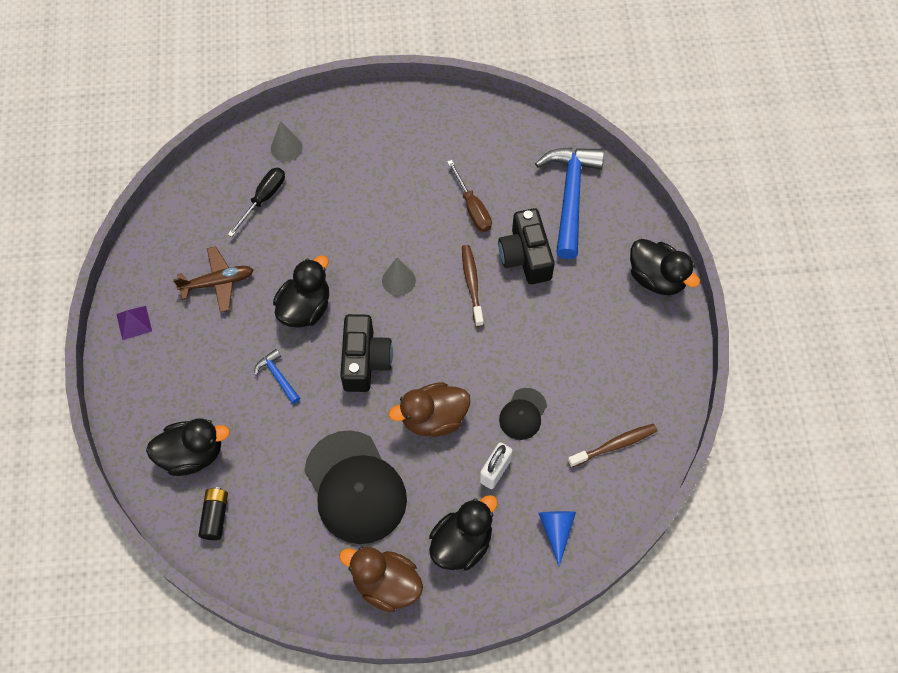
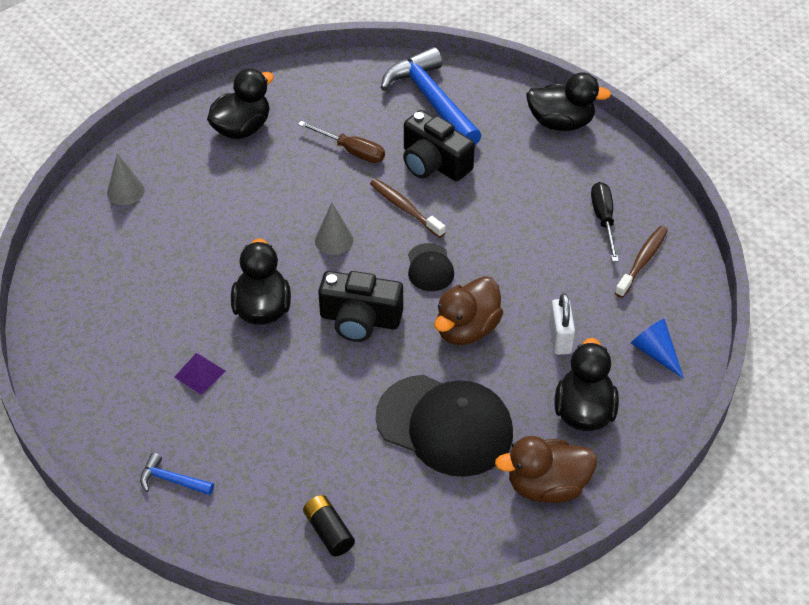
camera: 35 degrees left, 15 degrees down
purple pyramid [116,306,152,340] -> purple pyramid moved to [174,353,226,395]
black duck [146,418,230,476] -> black duck moved to [207,69,274,139]
brown plane [173,246,253,312] -> none
black screwdriver [228,167,285,237] -> black screwdriver moved to [591,182,619,262]
blue hammer [254,349,300,404] -> blue hammer moved to [140,453,214,495]
black camera [340,314,393,392] -> black camera turned 135 degrees clockwise [318,271,403,342]
black cap [499,388,547,440] -> black cap moved to [408,243,454,291]

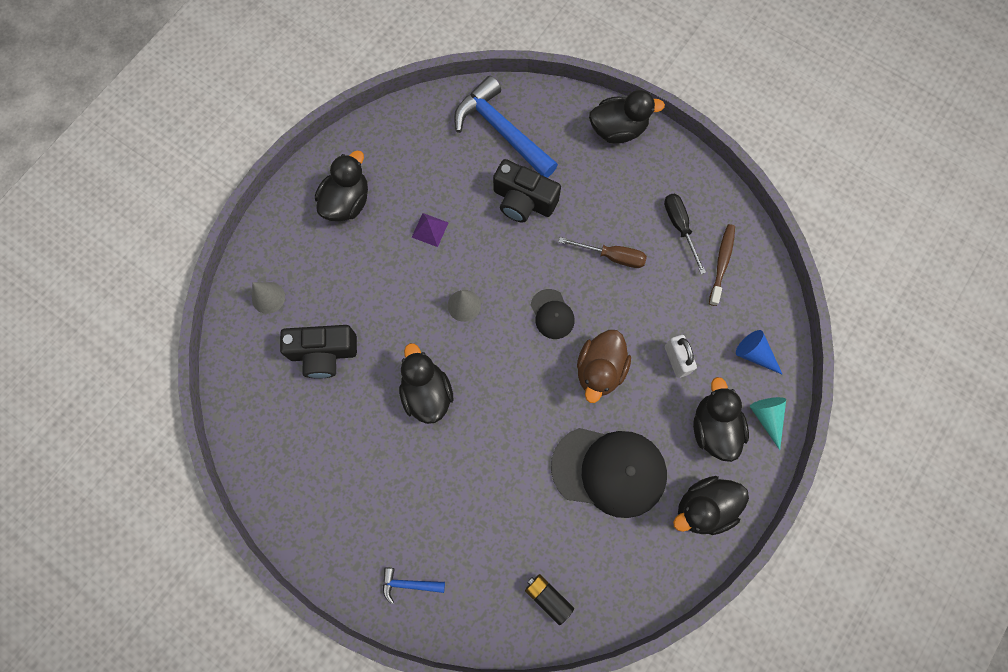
camera: 15 degrees left, 25 degrees up
purple pyramid [174,353,226,395] -> purple pyramid moved to [412,213,449,247]
brown screwdriver [298,121,385,163] -> brown screwdriver moved to [559,237,647,268]
black camera [318,271,403,342] -> black camera moved to [280,325,357,379]
brown toothbrush [370,179,445,238] -> none
brown duck [495,436,597,503] -> black duck [673,476,749,535]
none -> turquoise cone [750,397,786,450]

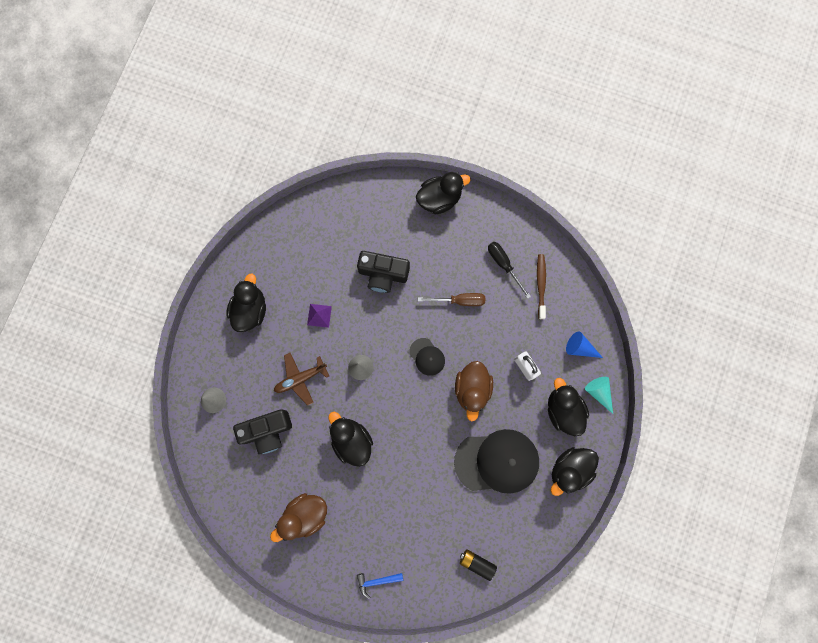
camera: 15 degrees left, 5 degrees up
blue hammer [454,76,558,178] -> none
none -> brown duck [270,493,327,542]
none -> brown plane [274,353,329,406]

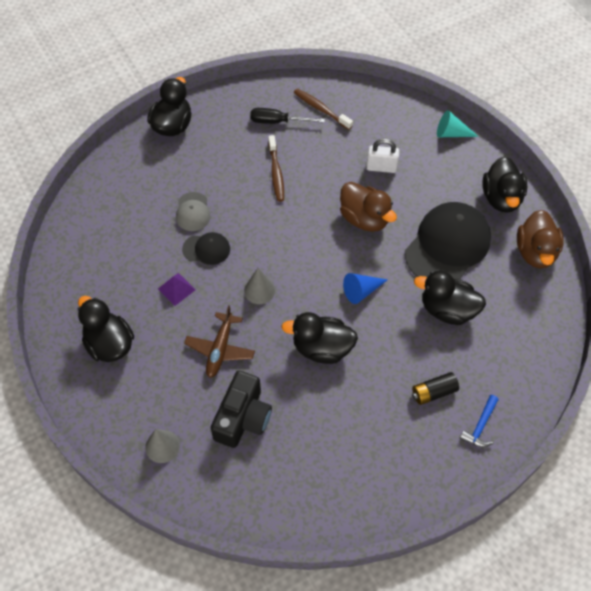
camera: 50 degrees left, 20 degrees down
brown duck [270,493,327,542] -> brown duck moved to [517,210,564,269]
black camera [357,251,410,293] -> grey cap [176,192,211,231]
black cap [409,338,445,376] -> black cap moved to [182,232,230,265]
brown screwdriver [418,293,485,306] -> brown toothbrush [268,135,284,202]
black battery [460,549,497,581] -> black battery moved to [412,372,459,405]
black duck [548,378,589,436] -> black duck moved to [414,271,486,325]
blue cone [566,331,603,358] -> blue cone moved to [343,273,388,304]

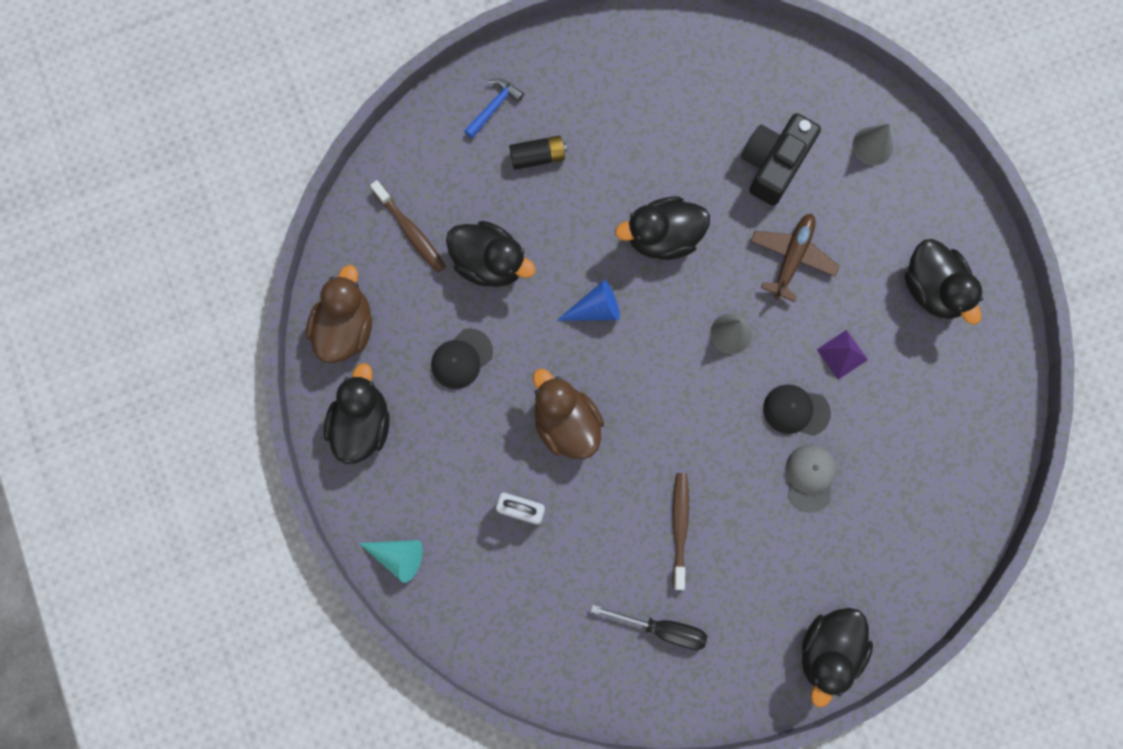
camera: 170 degrees left, 20 degrees up
black duck [281,312,358,364] -> black duck turned 150 degrees clockwise [615,196,710,260]
brown toothbrush [294,89,353,130] -> brown toothbrush moved to [370,180,446,272]
black cap [405,202,491,280] -> black cap [431,328,493,389], size x0.48

